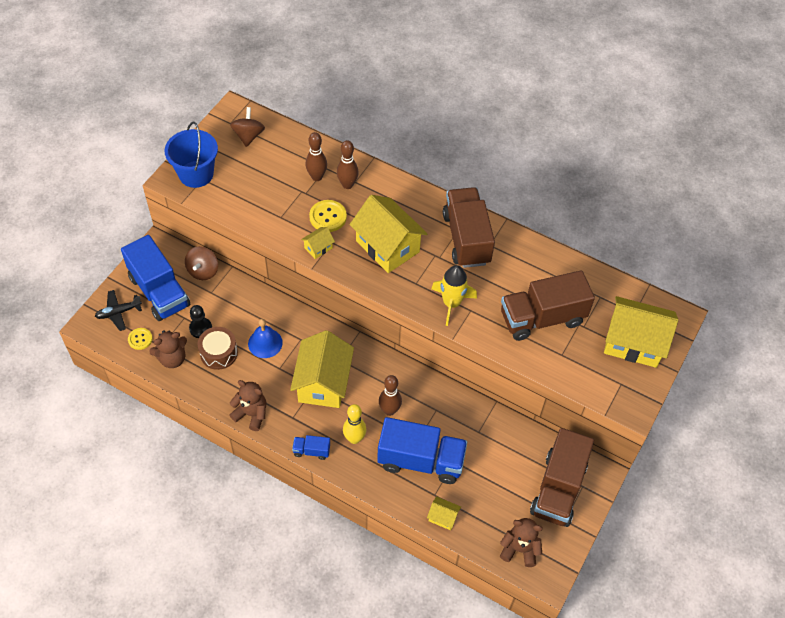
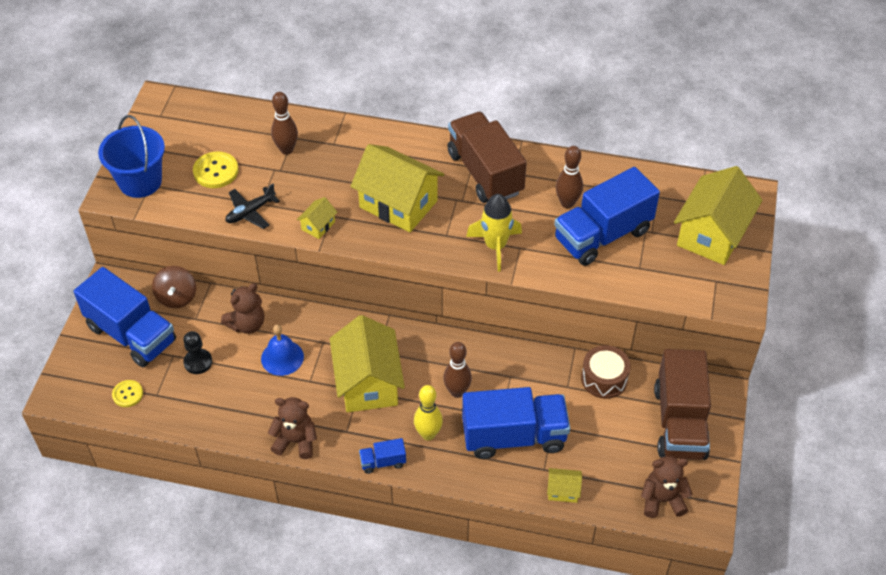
camera: 15 degrees left, 5 degrees down
black plane [95,290,142,331] -> black plane moved to [226,184,280,229]
brown teddy bear [149,330,187,368] -> brown teddy bear moved to [221,283,264,334]
brown drum [198,327,238,370] -> brown drum moved to [581,345,631,399]
brown spinning top [230,107,265,147] -> none
yellow button [309,200,347,232] -> yellow button moved to [193,152,239,188]
brown bowling pin [337,140,359,189] -> brown bowling pin moved to [556,146,583,208]
brown truck [501,270,595,341] -> blue truck [554,167,660,266]
yellow house [604,296,678,368] -> yellow house turned 60 degrees counterclockwise [674,166,762,265]

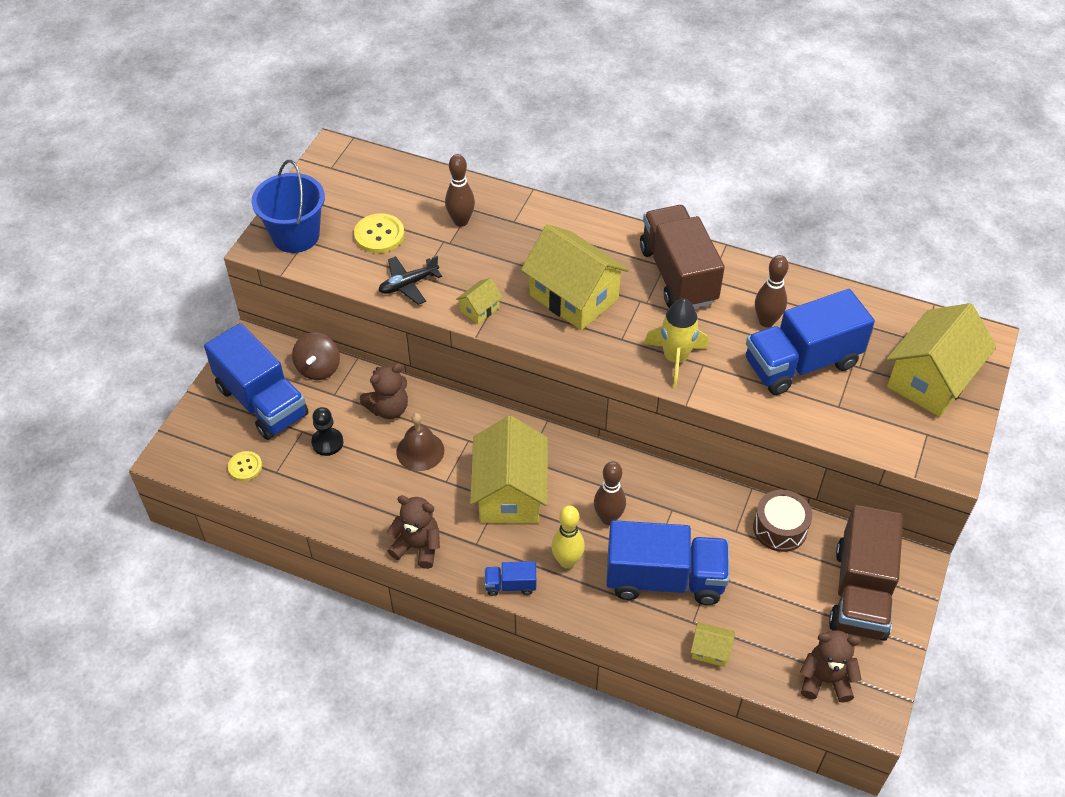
camera: 10 degrees right, 0 degrees up
blue bell [261,325,304,376] -> brown bell [396,413,444,471]

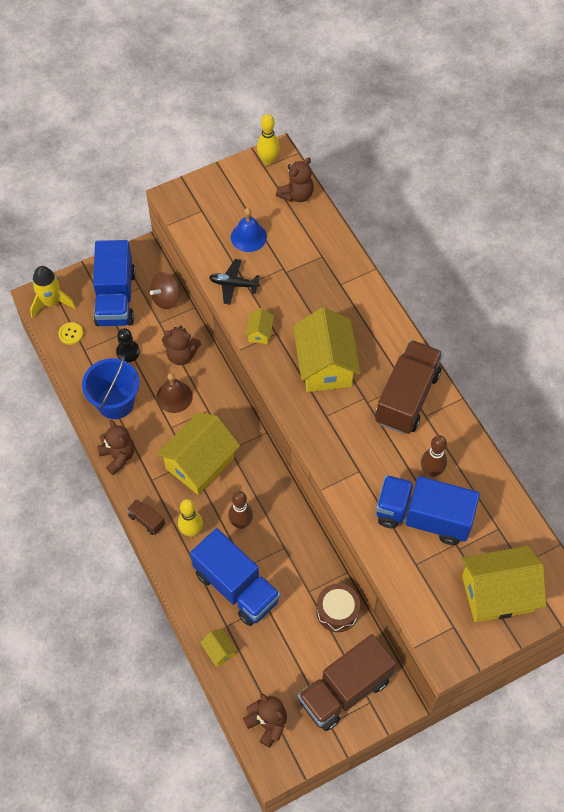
camera: 40 degrees right, 10 degrees up
blue bucket [251,160,325,253] -> blue bucket moved to [82,357,139,419]
yellow button [354,213,404,253] -> blue bell [231,208,267,252]
brown bowling pin [445,154,475,227] -> none
yellow house [456,278,503,324] -> yellow house turned 75 degrees counterclockwise [245,308,274,344]
blue truck [485,561,536,596] -> brown truck [127,499,165,535]
yellow rocket [644,298,708,388] -> yellow rocket moved to [30,266,76,319]
none -> yellow bowling pin [257,114,280,165]
none -> brown teddy bear [276,157,314,202]

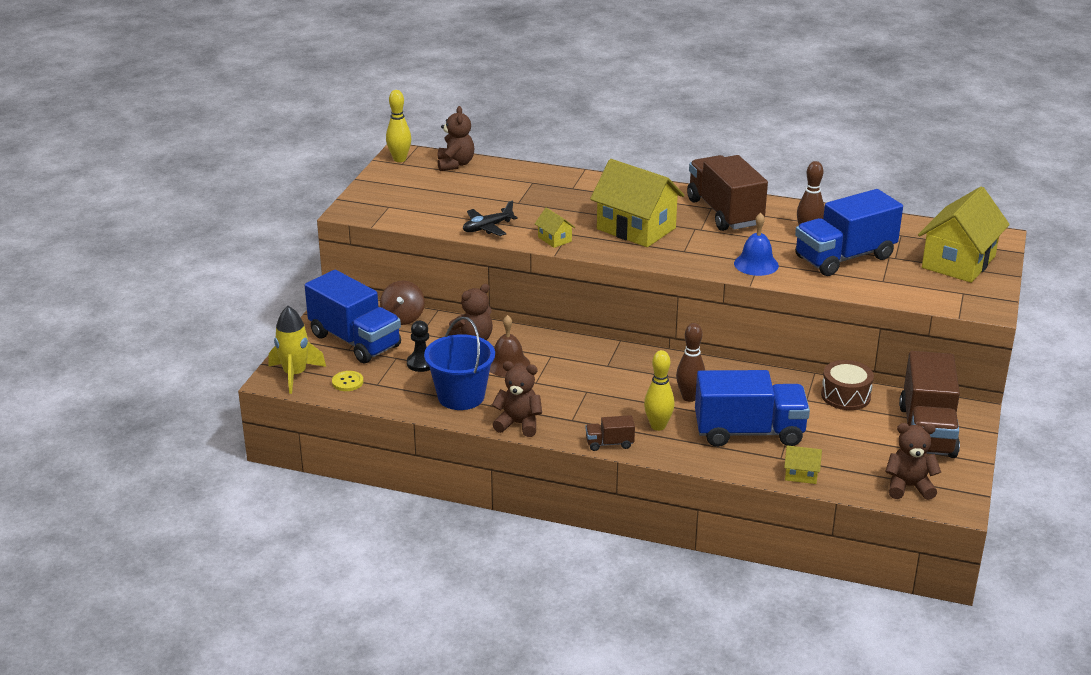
camera: 45 degrees left, 30 degrees down
yellow house [156,412,240,495] -> none
blue bell [231,208,267,252] -> blue bell moved to [734,213,779,276]

